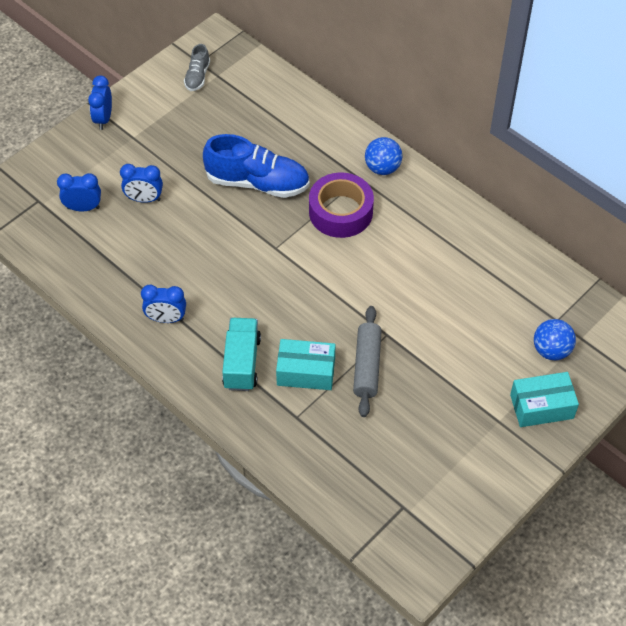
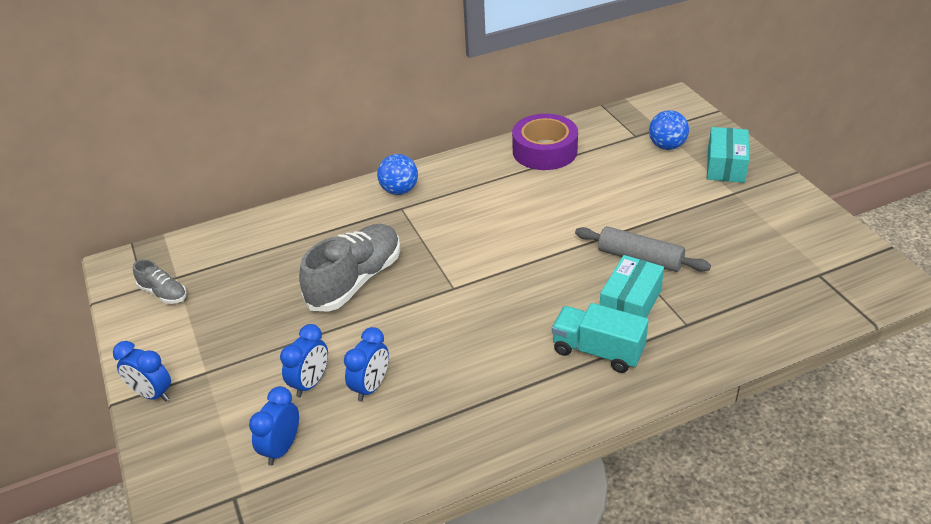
camera: 65 degrees left, 15 degrees down
blue clock [141,285,186,323] -> blue clock moved to [344,327,389,401]
blue shoe [203,134,310,198] -> grey shoe [299,224,400,312]
purple tape [309,172,374,238] -> purple tape moved to [512,114,578,170]

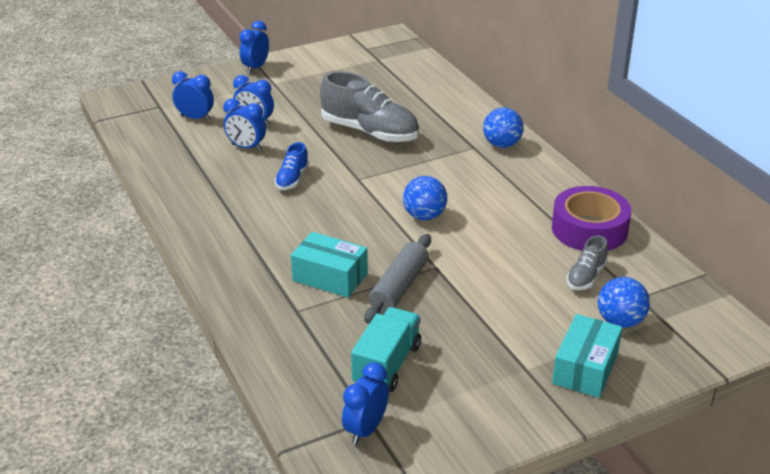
camera: 85 degrees right, 5 degrees down
grey shoe [133,259,187,304] -> grey shoe moved to [566,235,608,290]
turquoise truck [552,303,649,373] -> turquoise truck moved to [351,307,421,392]
turquoise box [707,127,749,183] -> turquoise box turned 75 degrees counterclockwise [552,314,622,398]
none -> blue shoe [275,142,309,190]
none -> blue clock [342,362,389,445]
none -> blue ball [403,176,447,220]

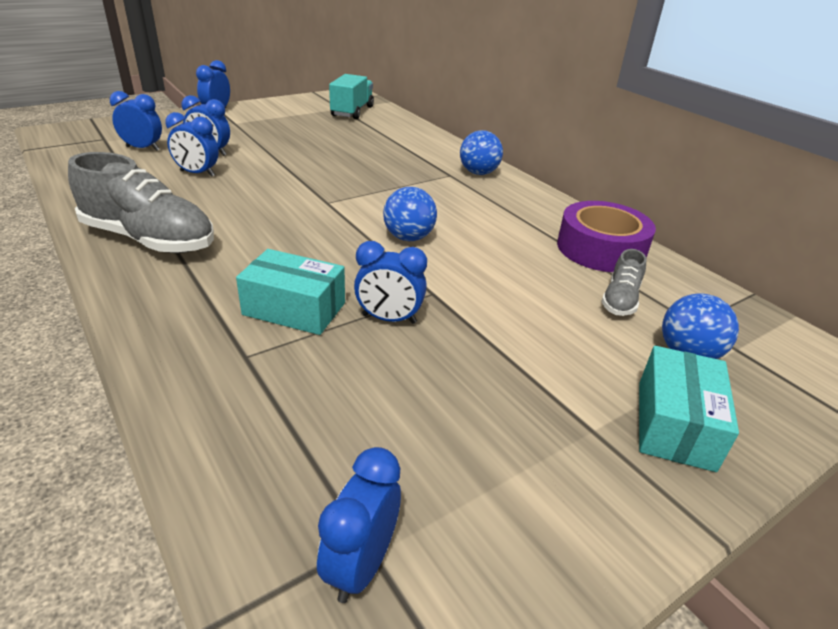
camera: 10 degrees left, 0 degrees up
blue shoe [275,142,309,190] -> none
grey shoe [320,71,419,142] -> grey shoe moved to [68,152,214,253]
turquoise truck [351,307,421,392] -> turquoise truck moved to [329,74,374,119]
grey rolling pin [364,234,431,324] -> blue clock [354,241,427,324]

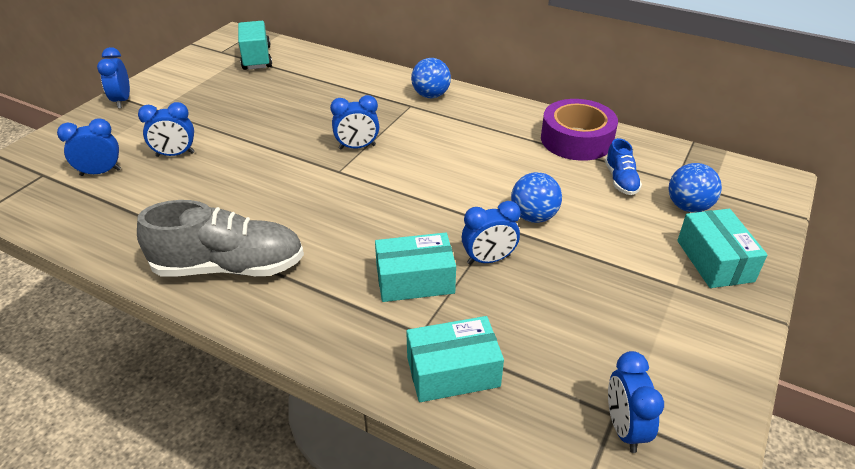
camera: 25 degrees left, 5 degrees up
blue clock [165,112,219,177] -> blue clock moved to [330,95,379,150]
blue ball [383,187,437,241] -> blue ball moved to [511,172,562,223]
grey shoe [601,249,646,316] -> blue shoe [605,138,642,195]
none -> turquoise box [406,316,504,402]

